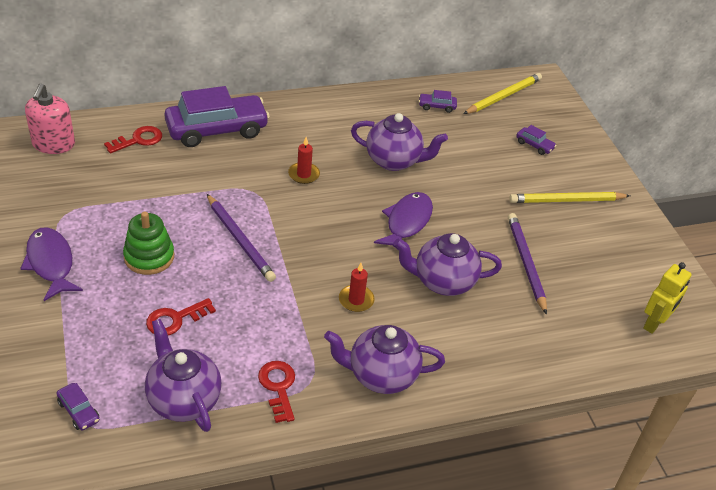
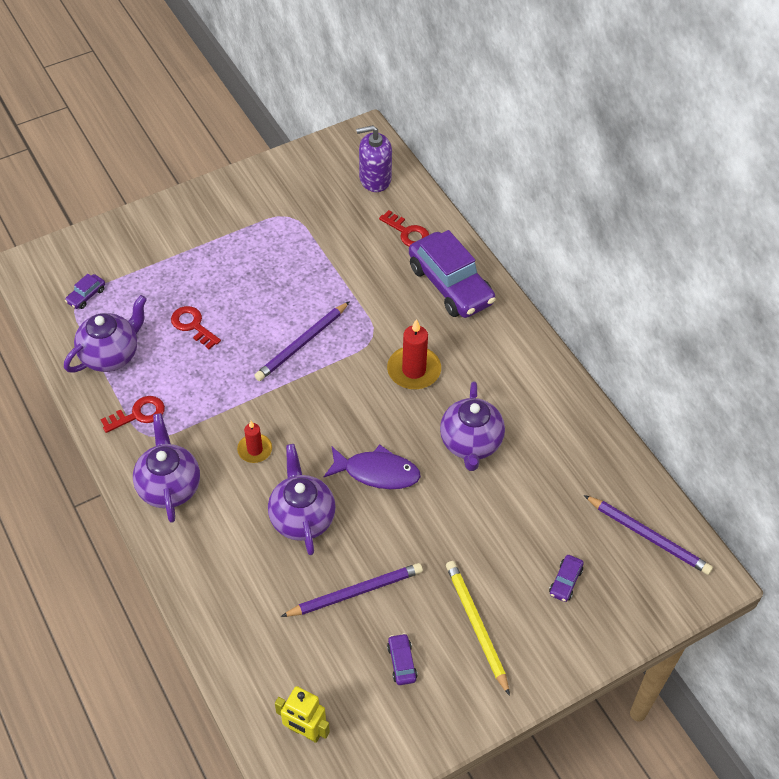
camera: 80 degrees right, 10 degrees up
purple fish [20,227,83,301] -> none
pink soap dispenser [25,83,75,154] -> purple soap dispenser [356,125,392,192]
green stacking toy [123,212,174,275] -> none
red candle [288,137,320,184] -> red candle [387,319,441,390], size x1.62
purple car [419,90,457,113] -> purple car moved to [387,633,417,685]
yellow pencil [463,73,542,114] -> purple pencil [584,495,713,575]

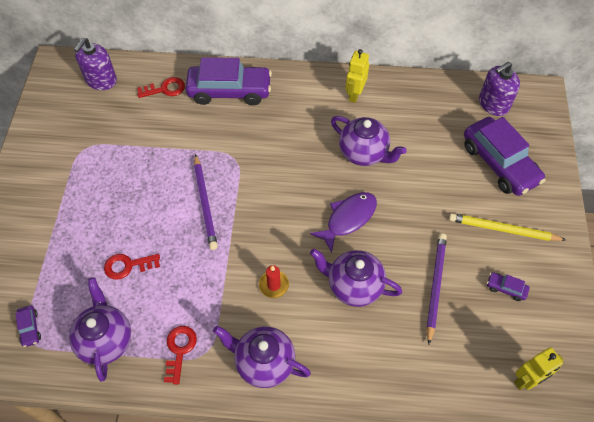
camera: 55 degrees left, 5 degrees up
red candle [387,319,441,390] -> none
purple car [549,555,584,602] -> purple car [464,117,546,196], size x2.45
purple pencil [584,495,713,575] -> purple soap dispenser [479,62,520,116]
none -> yellow robot [346,49,369,103]

